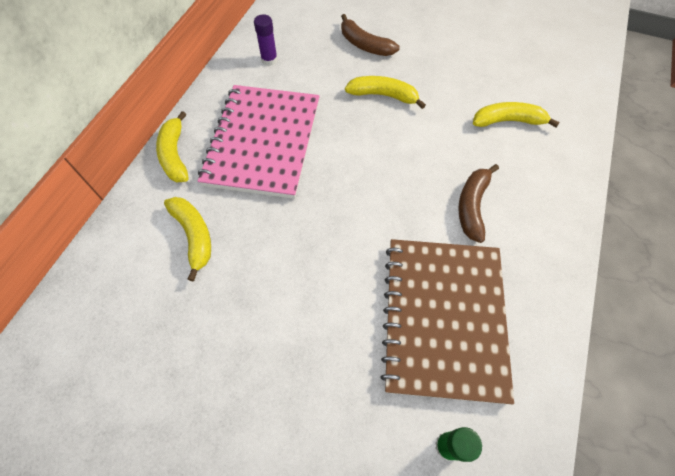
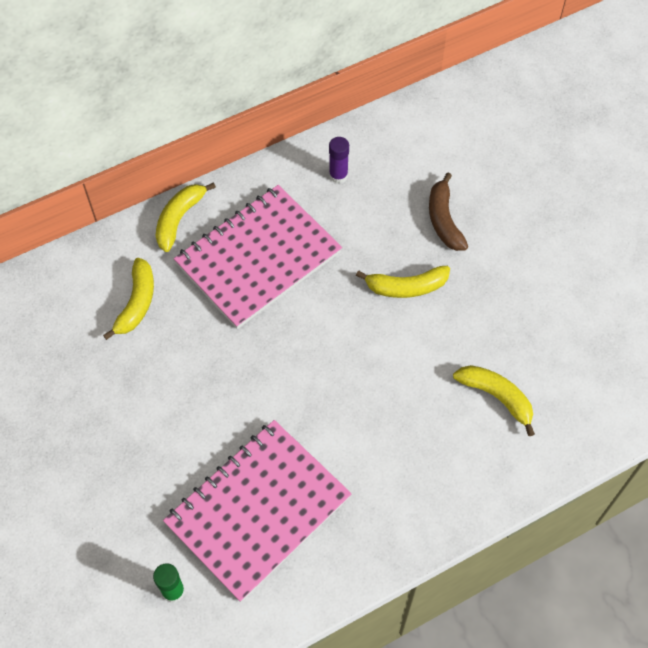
camera: 40 degrees right, 0 degrees up
yellow banana [345,76,426,109] -> yellow banana turned 120 degrees clockwise [356,266,450,298]
brown notebook [381,239,514,404] -> pink notebook [163,420,352,602]
brown banana [458,164,499,243] -> none

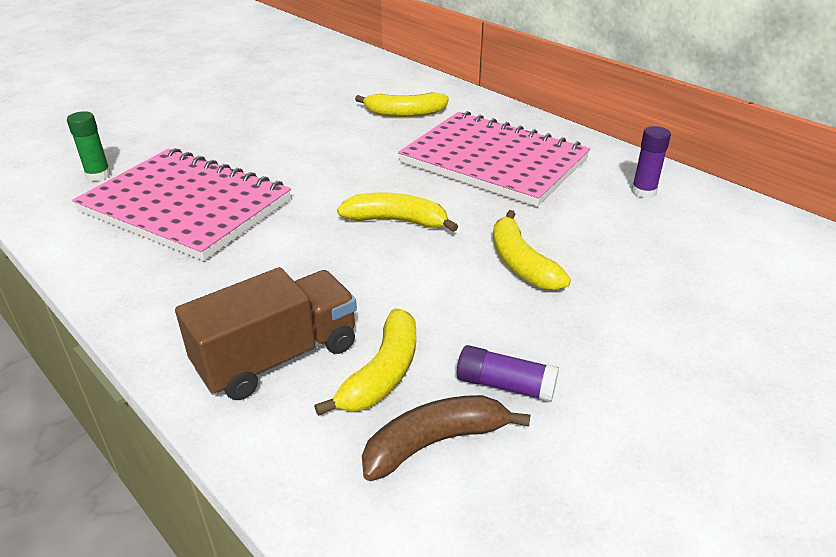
camera: 75 degrees right, 25 degrees down
yellow banana [156,182,216,252] -> yellow banana moved to [337,193,458,232]
brown banana [429,173,468,251] -> brown banana moved to [362,395,530,481]
none -> brown truck [175,267,357,400]
none -> purple glue stick [457,345,559,402]

